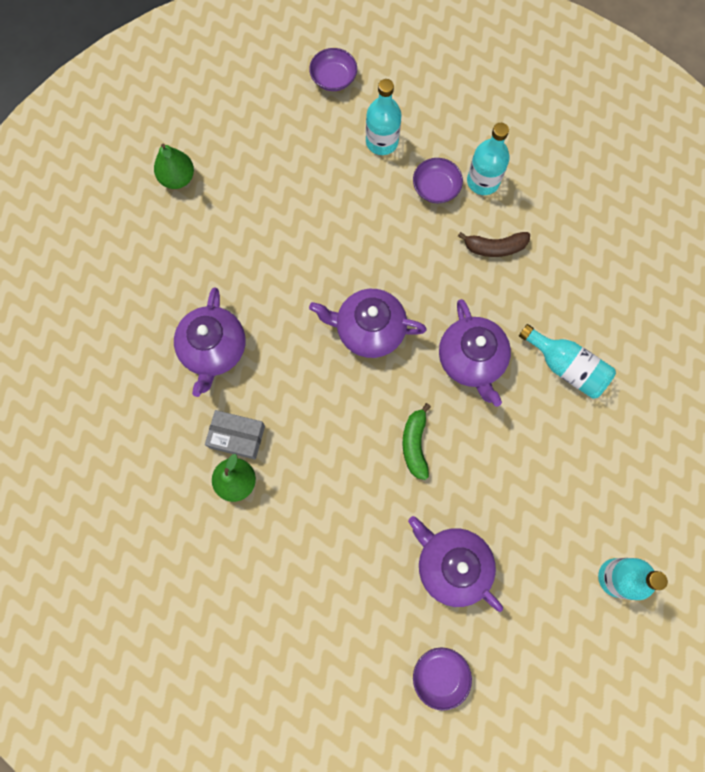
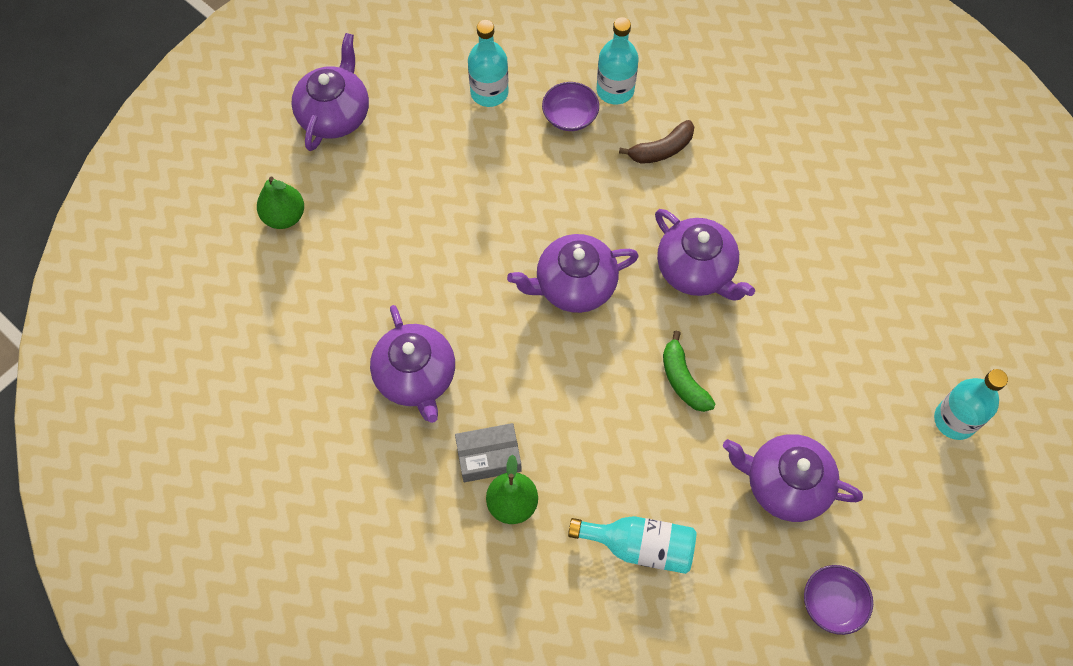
camera: 25 degrees left, 10 degrees down
purple bowl [309,48,357,91] -> none
turquoise bottle [519,324,616,399] -> turquoise bottle moved to [568,516,697,574]
none -> purple teapot [291,33,369,151]

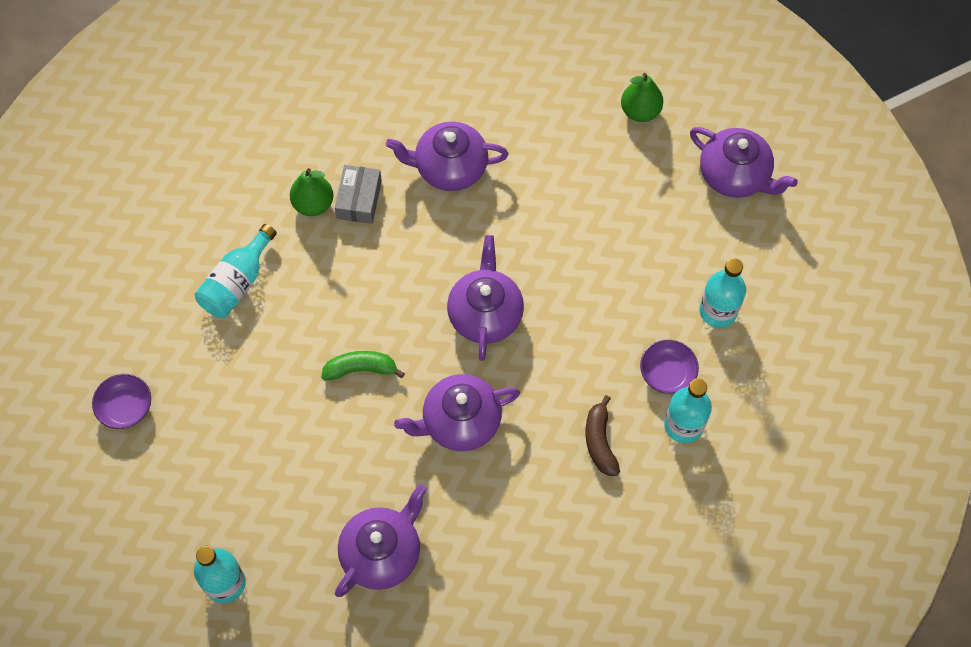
camera: 110 degrees right, 0 degrees up
purple teapot [723,434,863,522] -> purple teapot moved to [335,484,427,597]

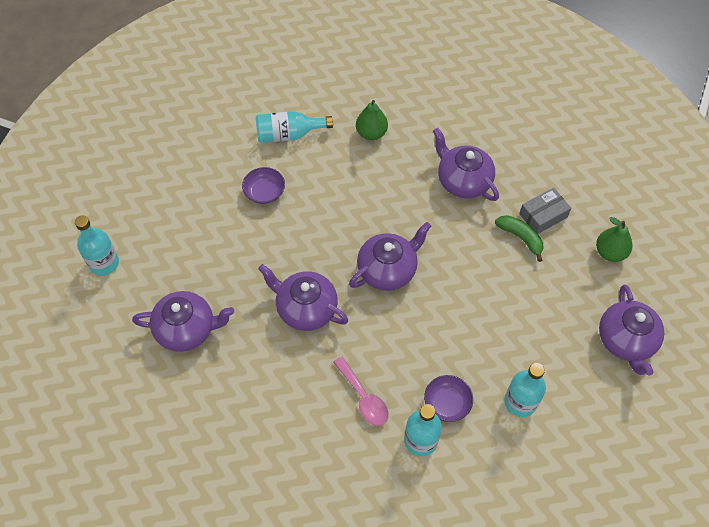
camera: 50 degrees right, 5 degrees down
purple bowl [92,374,151,429] -> purple bowl moved to [242,167,285,204]
green banana [321,351,405,381] -> green banana moved to [495,215,543,262]
grey box [335,165,382,224] -> grey box moved to [519,188,571,234]
brown banana [585,395,620,476] -> pink spoon [333,357,389,426]

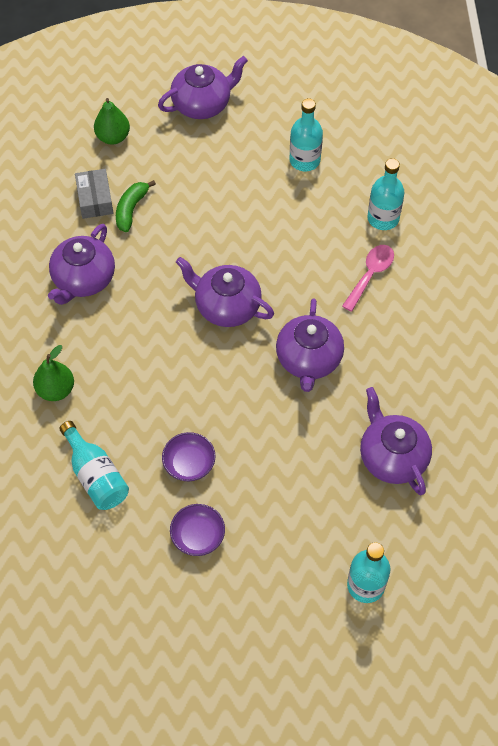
camera: 115 degrees left, 0 degrees up
purple bowl [424,375,473,422] -> purple bowl moved to [170,504,225,556]
grey box [519,188,571,234] -> grey box turned 45 degrees clockwise [75,169,113,219]

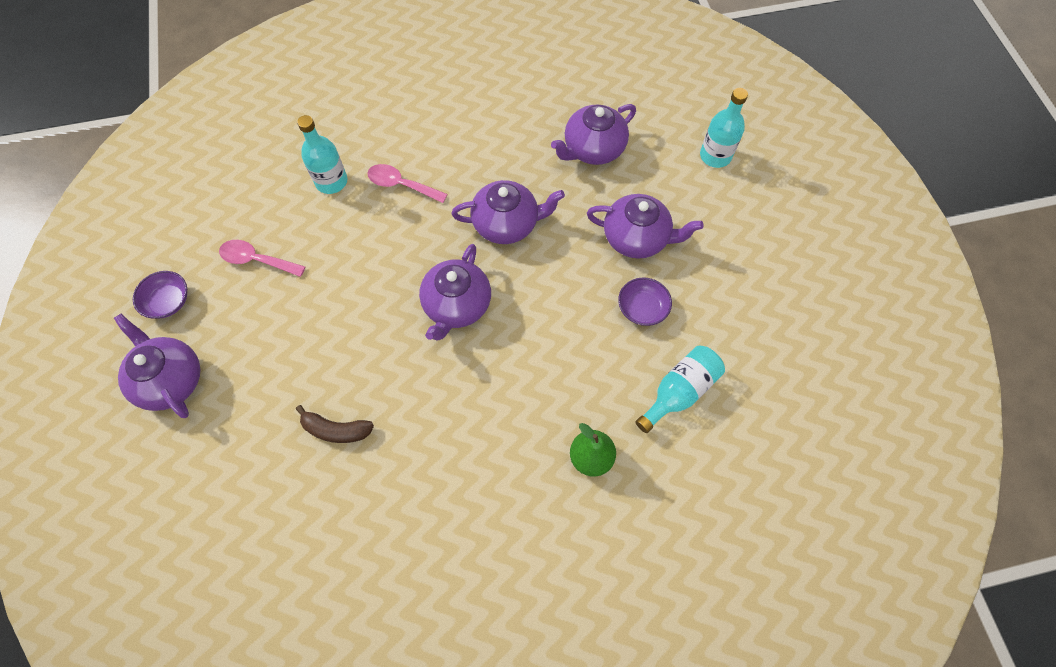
camera: 100 degrees left, 5 degrees up
purple teapot [48,224,115,305] -> purple teapot moved to [587,194,704,259]
grey box [75,169,113,219] -> none
green pear [94,98,130,145] -> none
green banana [116,180,156,232] -> brown banana [296,405,374,443]
purple bowl [170,504,225,556] -> purple bowl moved to [133,271,187,319]
turquoise bottle [289,98,323,171] -> pink spoon [219,240,305,277]

